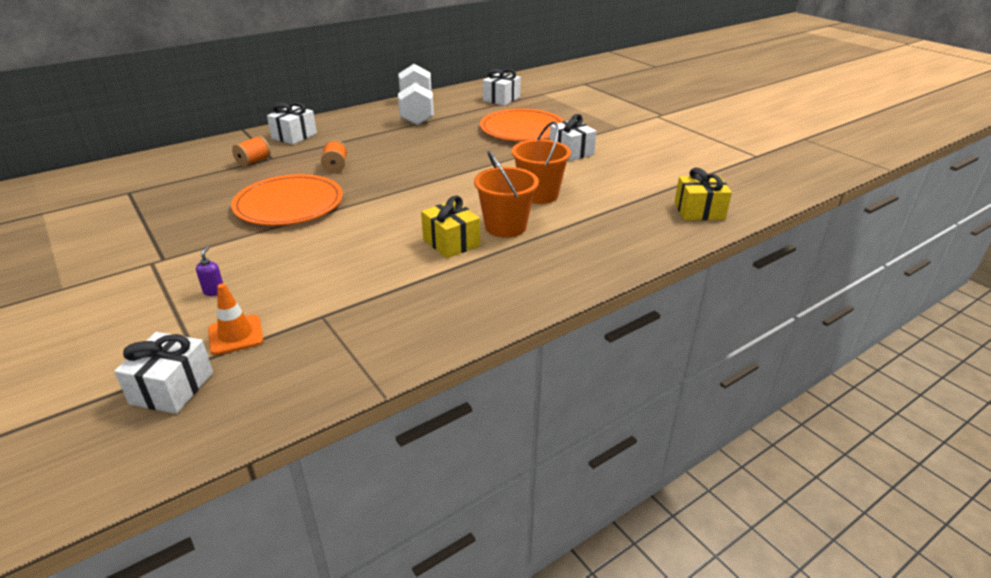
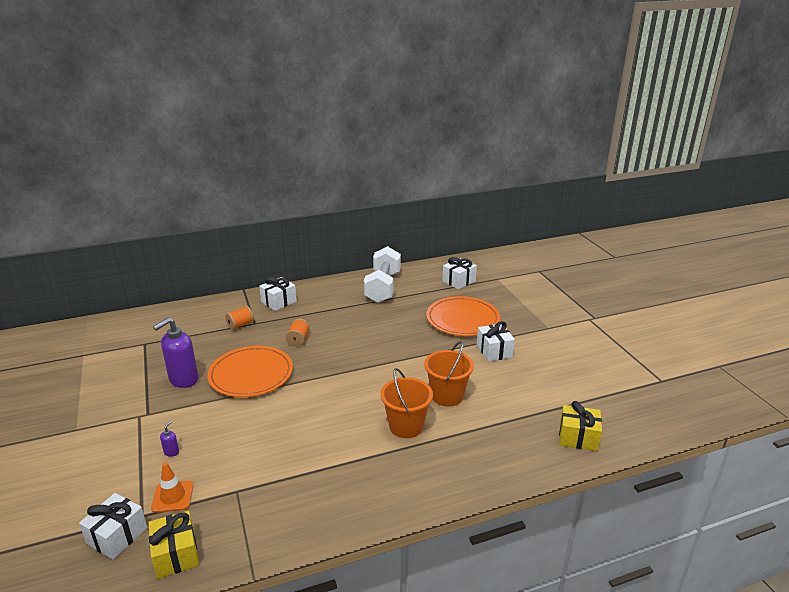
camera: 15 degrees right, 5 degrees down
yellow gift [421,195,480,258] -> yellow gift moved to [149,511,199,579]
none -> purple soap dispenser [153,318,199,388]

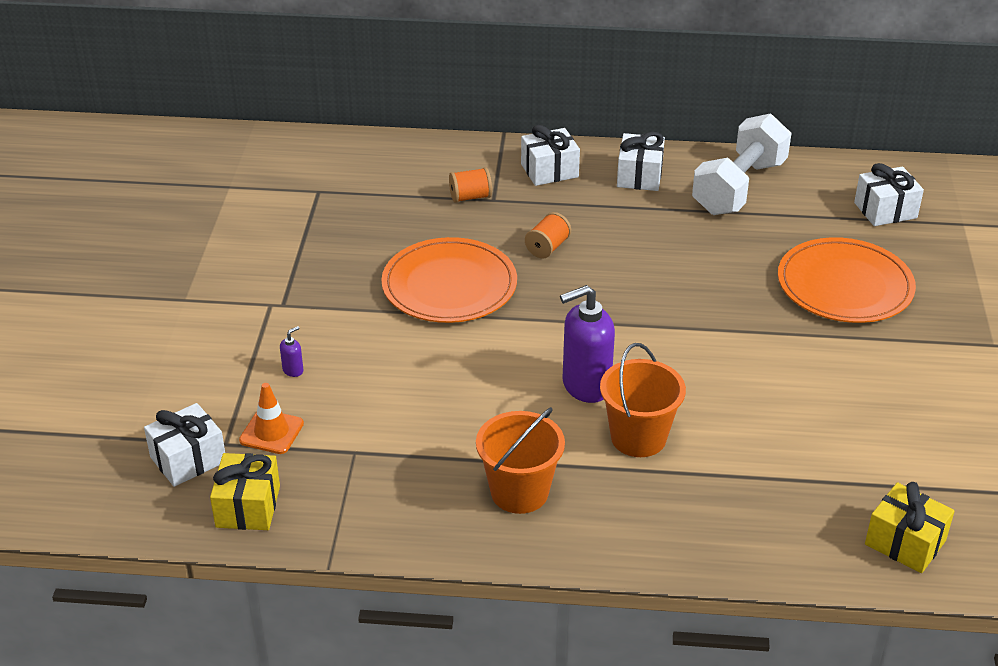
camera: 25 degrees right, 10 degrees up
purple soap dispenser [153,318,199,388] -> purple soap dispenser moved to [560,285,615,403]
orange bucket [424,341,474,406] -> orange bucket moved to [476,407,565,514]
white gift [477,321,515,362] -> white gift moved to [617,132,665,191]

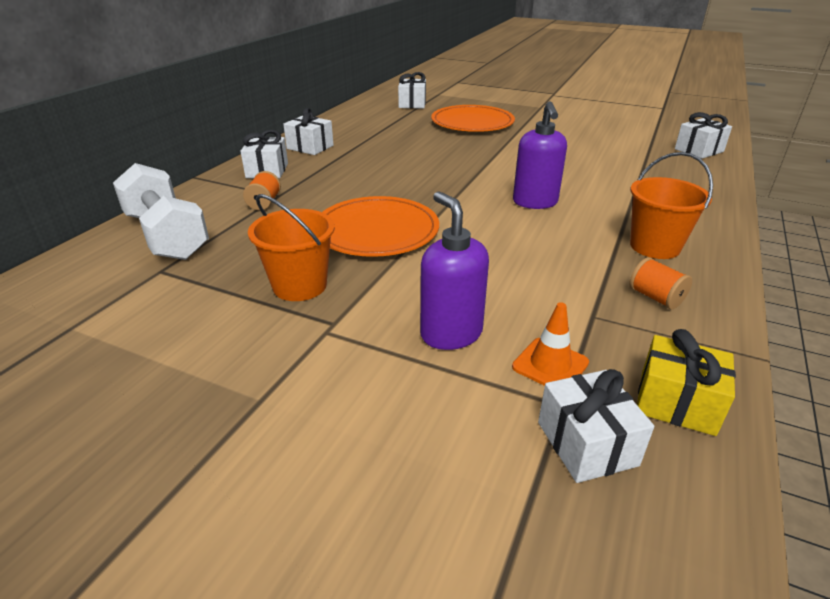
camera: 70 degrees left, 5 degrees down
purple soap dispenser [280,326,303,377] -> purple soap dispenser [420,191,489,350], size x2.45
orange spool [525,212,571,259] -> orange spool moved to [629,257,692,310]
orange bucket [600,343,686,457] -> orange bucket moved to [248,194,335,301]
white dumbbell [692,113,792,215] -> white dumbbell moved to [113,163,209,260]
yellow gift [865,482,955,573] -> white gift [675,112,732,159]

